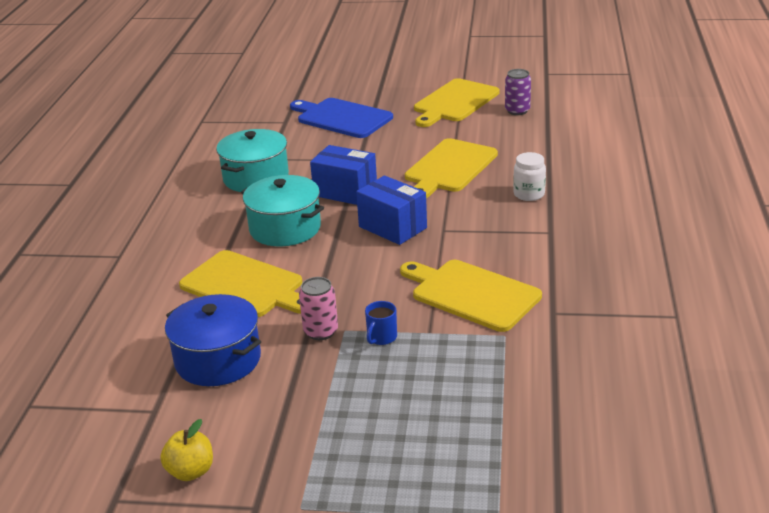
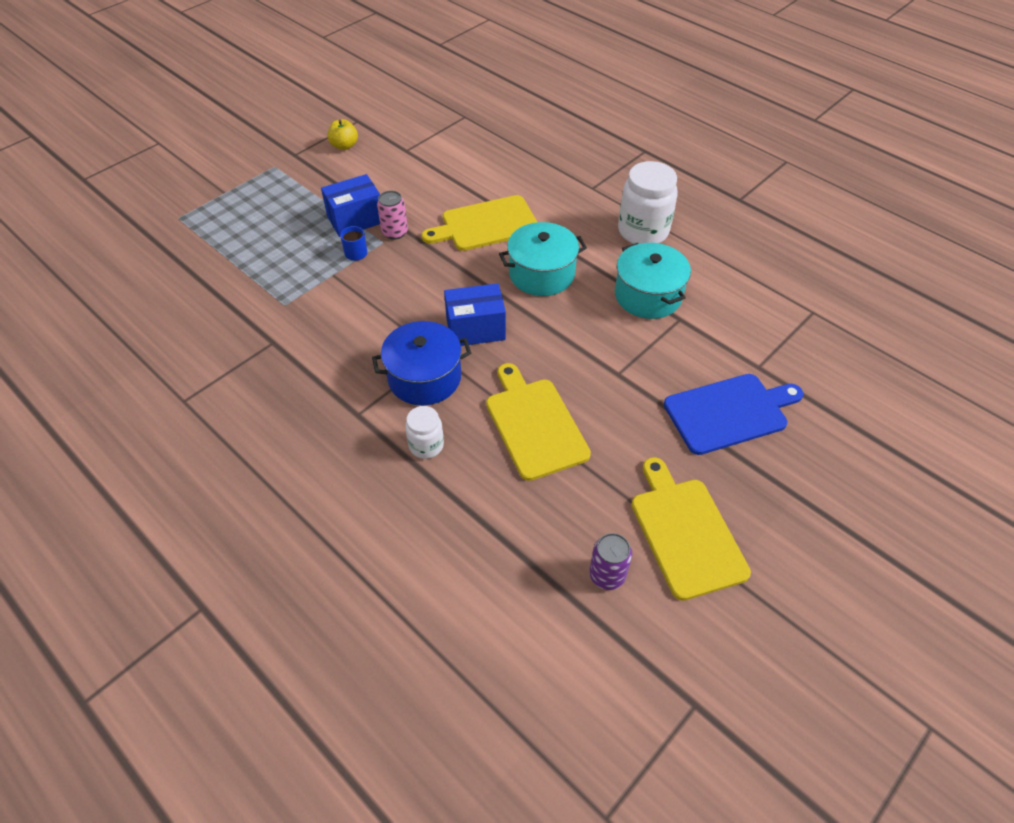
camera: 125 degrees right, 20 degrees up
blue pot [165,294,261,386] -> blue pot moved to [372,321,471,405]
blue box [310,145,377,205] -> blue box moved to [321,174,380,237]
yellow cutting board [400,260,542,332] -> none
none -> white jar [618,161,678,244]

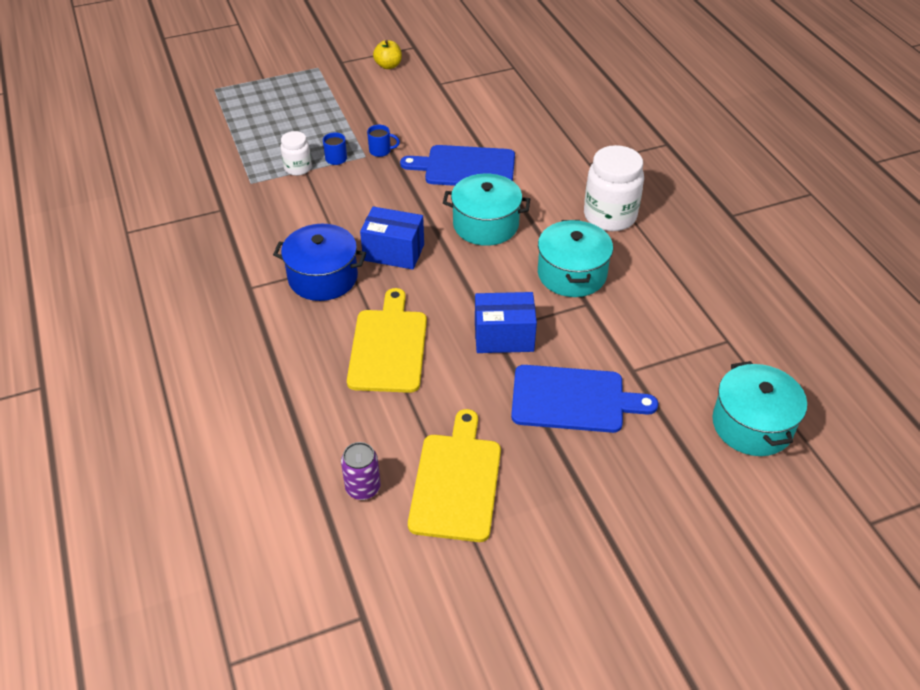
camera: 25 degrees right, 5 degrees down
blue box [321,174,380,237] -> blue box moved to [475,292,537,353]
pink can [377,191,408,240] -> blue mug [367,125,400,157]
white jar [405,406,444,459] -> white jar moved to [280,131,312,176]
yellow cutting board [422,195,537,251] -> blue cutting board [400,145,515,186]
none -> turquoise pot [712,361,807,456]

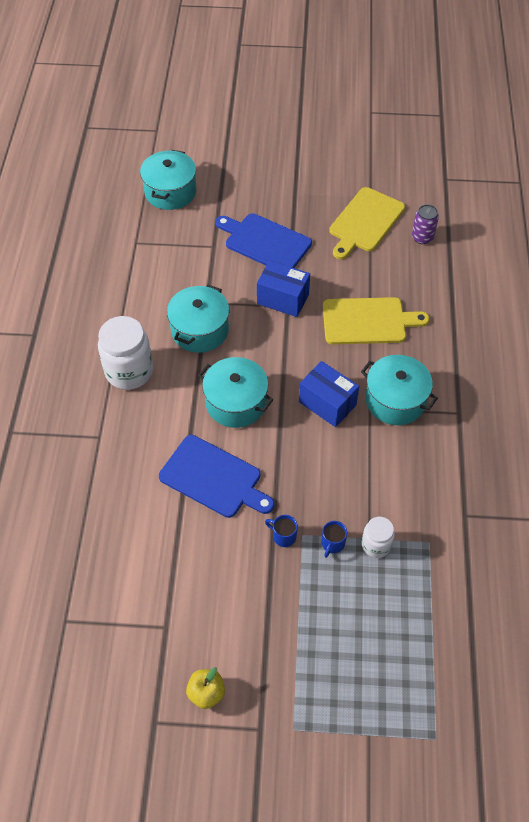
camera: 155 degrees left, 10 degrees up
blue pot [273,224,366,301] -> turquoise pot [361,355,438,425]
yellow cutting board [347,288,427,393] -> yellow cutting board turned 120 degrees counterclockwise [323,297,430,345]

